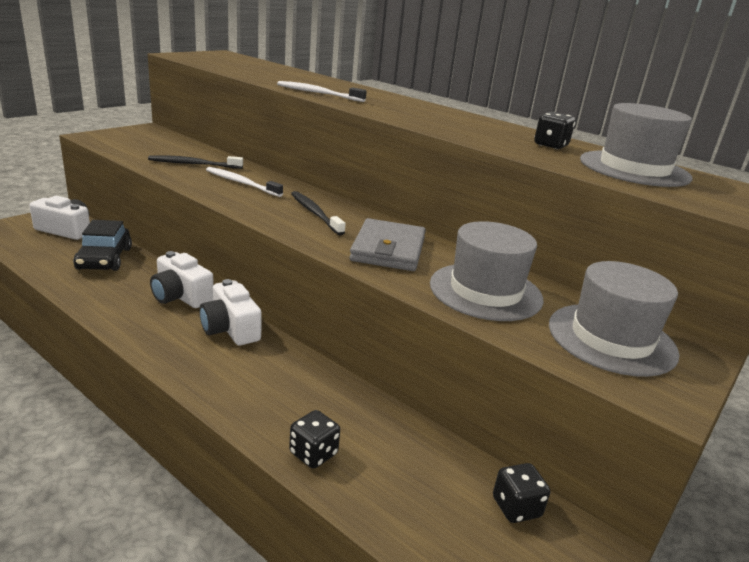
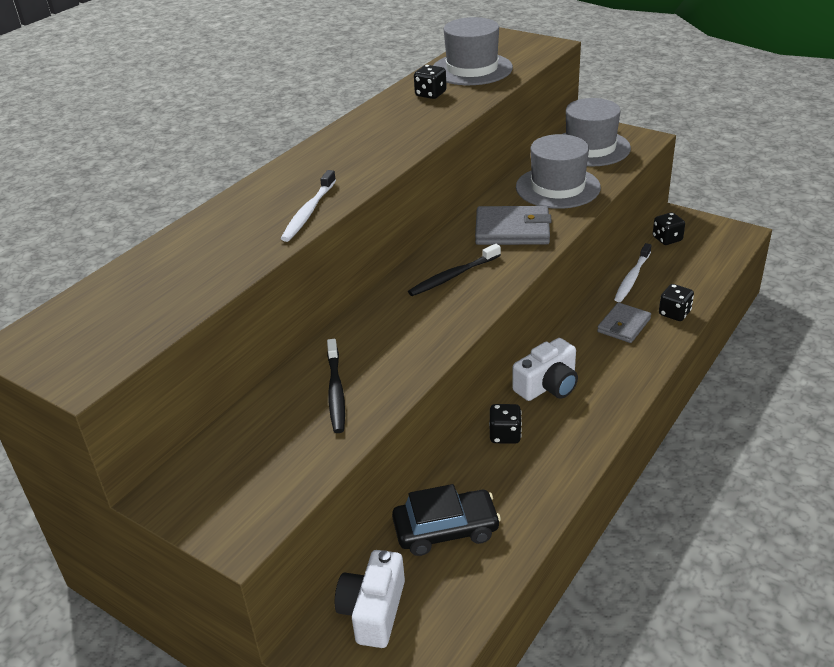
camera: 90 degrees left, 10 degrees up
white camera [150,251,214,308] -> black dice [489,404,522,444]
white toothbrush [206,167,283,197] -> white toothbrush moved to [614,243,651,302]
none -> grey wallet [597,302,651,343]

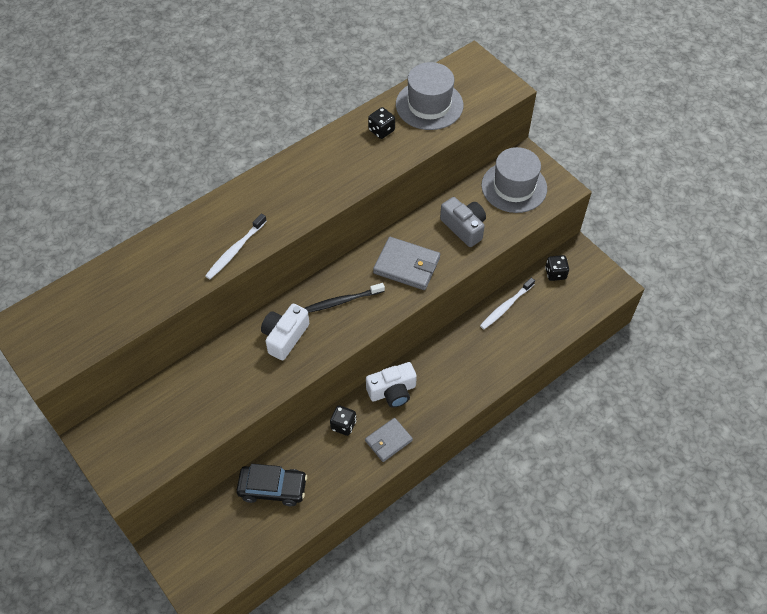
camera: 15 degrees right, 20 degrees up
black toothbrush [327,339,345,433] -> none
white camera [335,550,405,648] -> white camera moved to [261,304,309,360]
grey hat [516,134,601,209] -> grey camera [440,197,486,247]
grey wallet [597,302,651,343] -> grey wallet moved to [365,418,413,462]
black dice [659,284,694,321] -> none

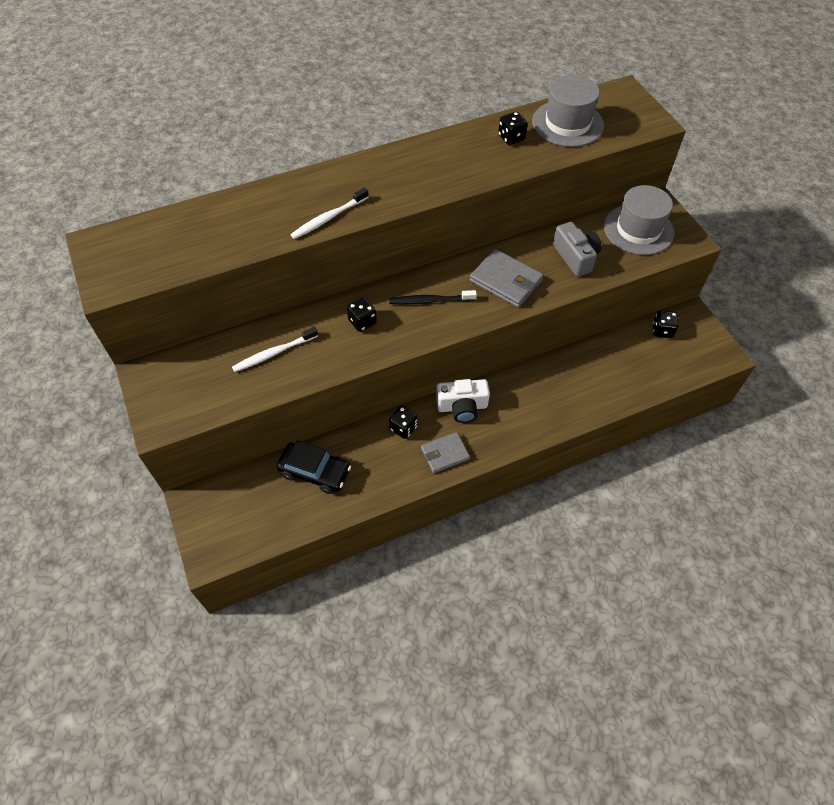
camera: 15 degrees right, 0 degrees up
white camera [261,304,309,360] -> black dice [347,297,377,332]
white toothbrush [480,278,535,329] -> white toothbrush moved to [232,327,318,372]

